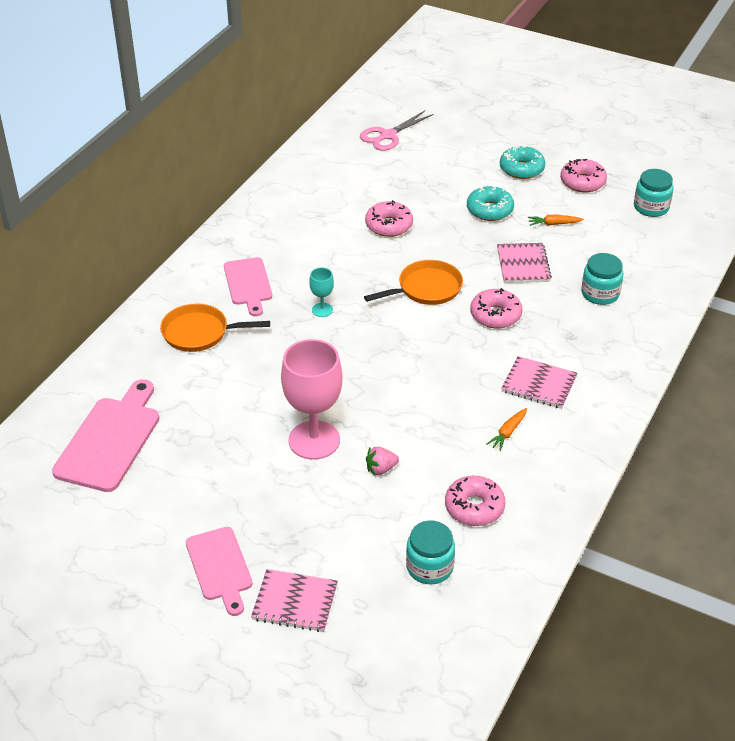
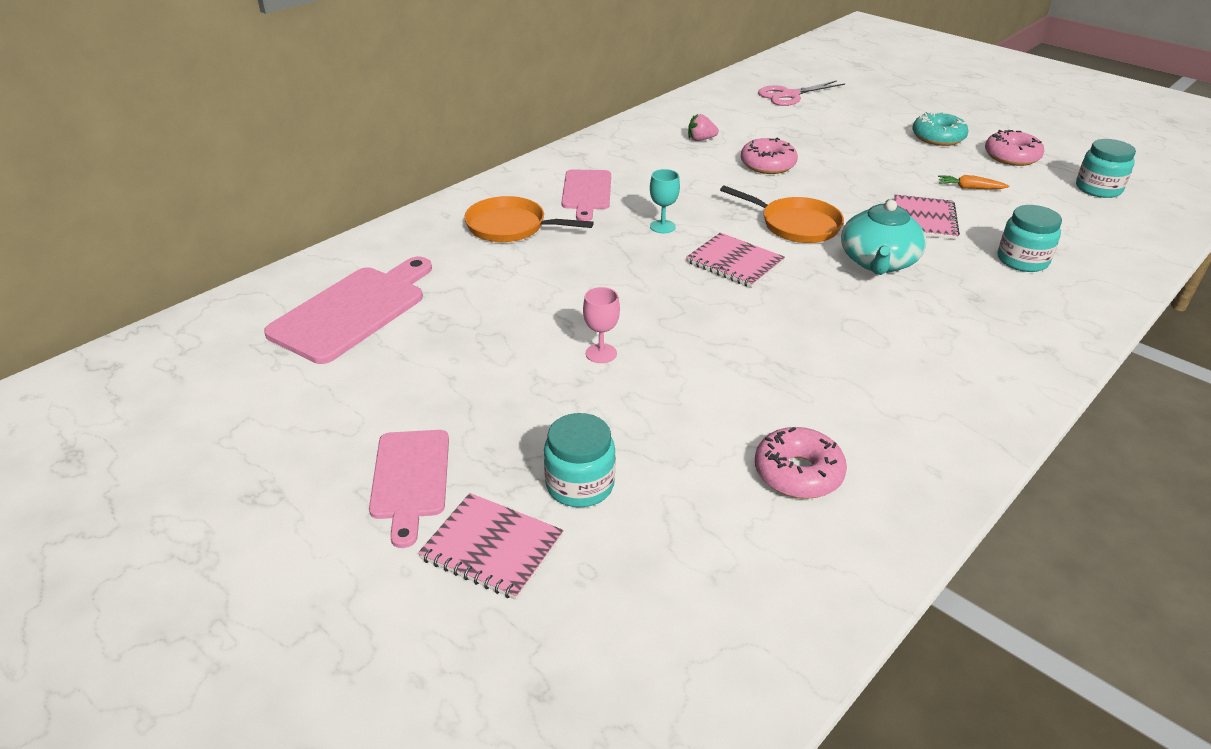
camera: 15 degrees right, 5 degrees down
pink goblet [281,339,343,460] -> pink goblet [583,287,620,363], size x0.45
orange pan [364,260,463,305] -> orange pan turned 45 degrees clockwise [720,185,844,243]
pink strawberry [366,447,399,475] -> pink strawberry moved to [688,114,719,141]
turquoise jar [406,520,455,584] -> turquoise jar moved to [544,413,616,507]
turquoise donut [467,186,514,221] -> none
pink donut [470,288,523,328] -> turquoise teapot [841,199,926,275]
orange carrot [486,408,527,451] -> none
pink notebook [501,356,578,409] -> pink notebook moved to [686,233,785,288]

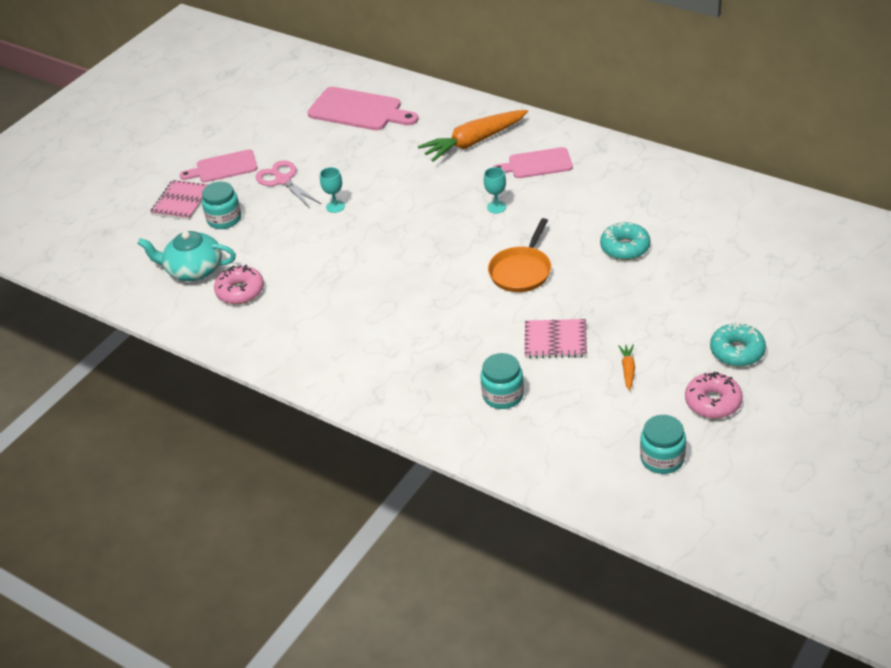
camera: 85 degrees right, 5 degrees up
orange pan [464,196,594,242] -> orange carrot [418,110,528,162]
pink goblet [583,287,620,363] -> turquoise goblet [320,167,345,213]
pink notebook [686,233,785,288] -> none
pink strawberry [688,114,719,141] -> none
pink donut [741,137,798,174] -> turquoise donut [600,222,651,260]
pink scissors [758,80,845,106] -> pink scissors moved to [256,160,321,208]
turquoise teapot [841,199,926,275] -> turquoise teapot moved to [137,231,236,281]

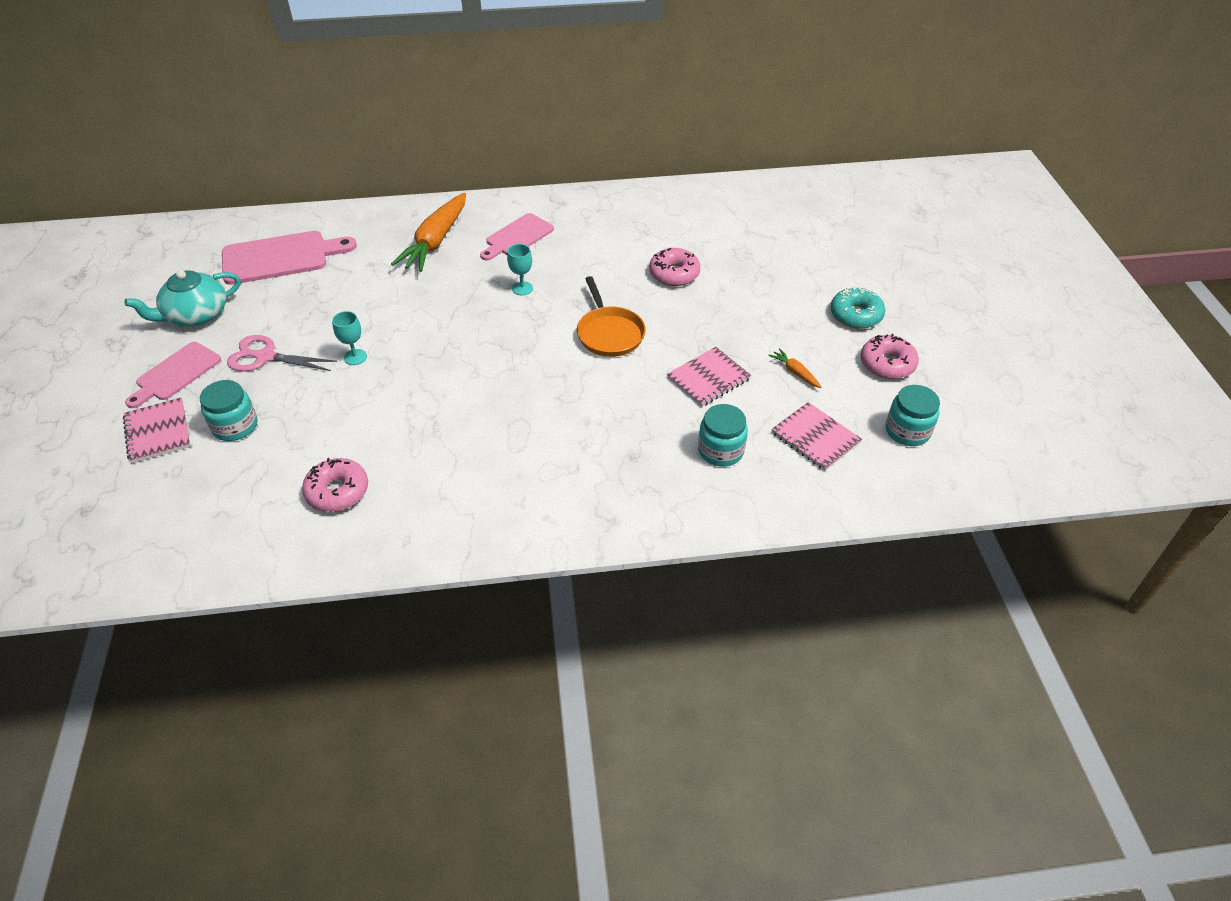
camera: 45 degrees left, 5 degrees up
turquoise teapot [137,231,236,281] -> turquoise teapot moved to [125,270,241,326]
turquoise donut [600,222,651,260] -> pink donut [649,248,700,286]
none -> pink notebook [772,402,862,471]

